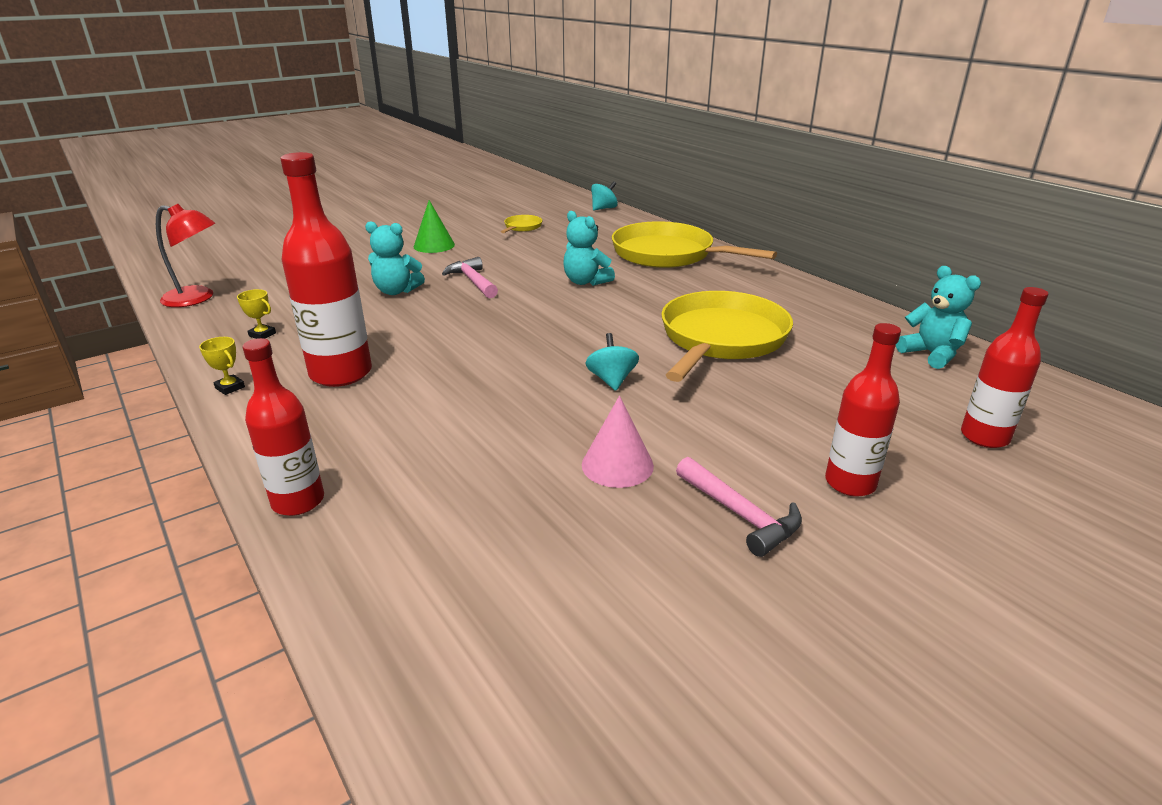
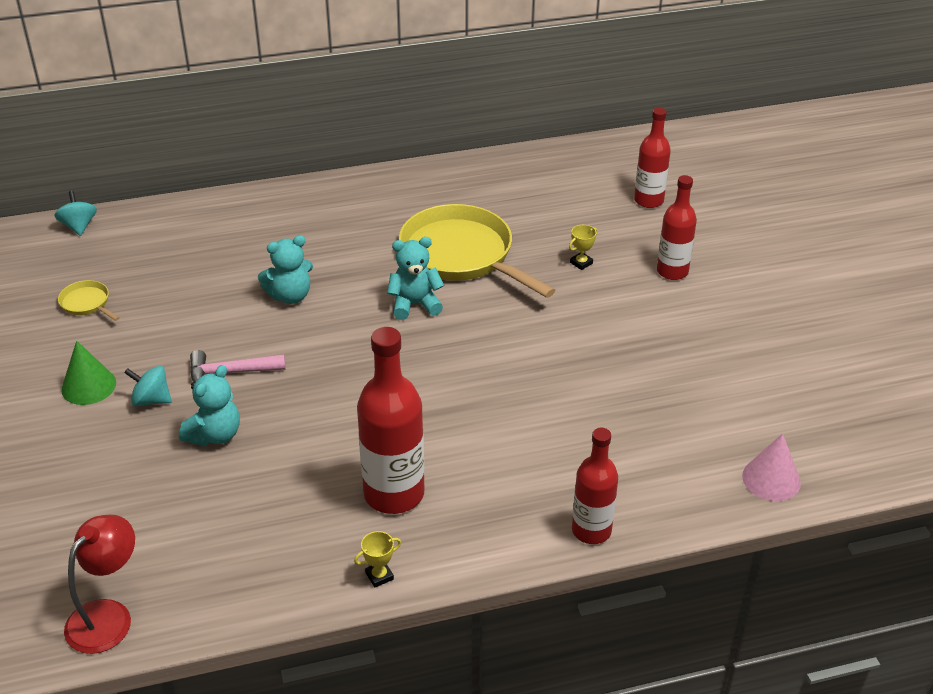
camera: 70 degrees left, 10 degrees up
yellow trophy [237,289,276,339] -> yellow trophy moved to [569,225,597,270]
pink cone [582,396,654,488] -> pink cone moved to [742,433,801,501]
turquoise spinning top [585,333,639,391] -> turquoise spinning top moved to [124,366,172,407]
yellow pan [612,221,777,268] -> none
pink hammer [676,457,802,557] -> none
turquoise teddy bear [896,266,981,369] -> turquoise teddy bear moved to [387,237,444,320]

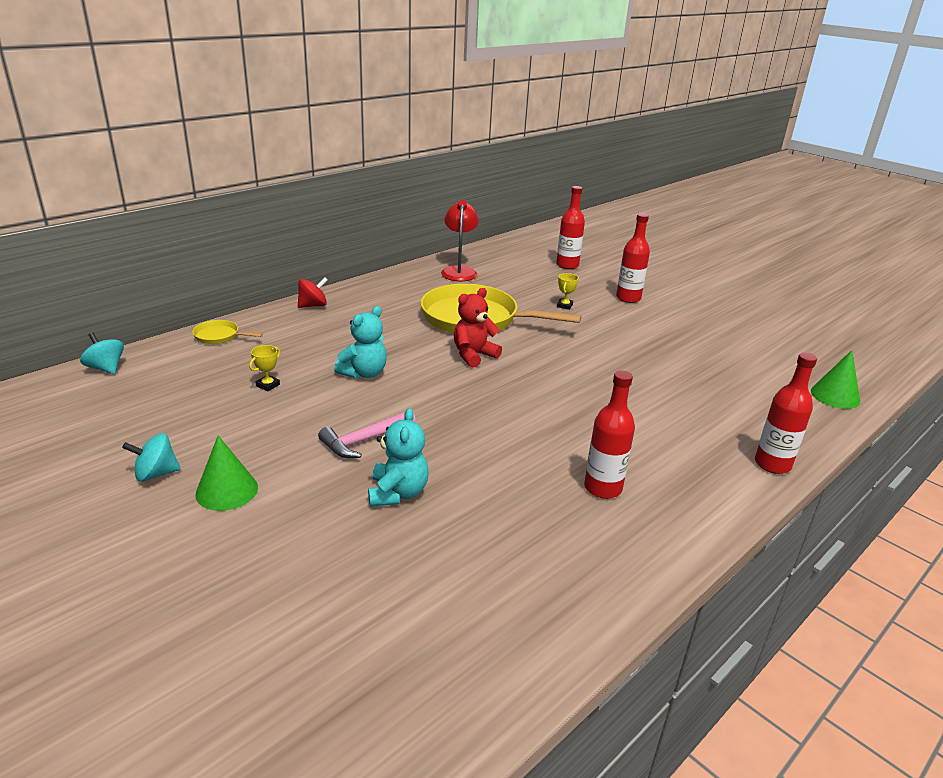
camera: 30 degrees left, 10 degrees down
yellow pan [58,280,120,321] -> yellow pan moved to [192,320,263,344]
red lamp [64,515,135,654] -> red lamp moved to [441,200,479,281]
turquoise spinning top [124,366,172,407] -> turquoise spinning top moved to [122,433,181,482]
yellow trophy [354,531,401,588] -> yellow trophy moved to [249,345,280,391]
red bottle [357,327,424,514] -> red bottle [584,370,635,499], size x0.64
turquoise teddy bear [387,237,444,320] -> red teddy bear [454,288,502,368]
pink cone [742,433,801,501] -> green cone [811,350,860,409]
none -> red spinning top [298,277,328,308]

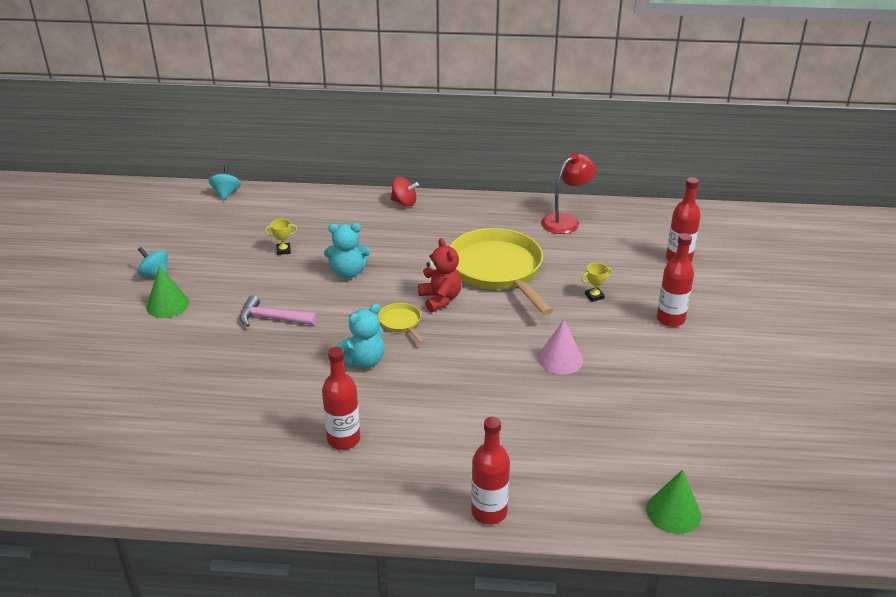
camera: 50 degrees right, 5 degrees up
yellow pan [192,320,263,344] -> yellow pan moved to [378,303,424,343]
turquoise teddy bear [368,408,429,507] -> turquoise teddy bear moved to [336,304,385,368]
red teddy bear [454,288,502,368] -> red teddy bear turned 60 degrees clockwise [418,238,462,312]
none -> pink cone [538,320,583,375]

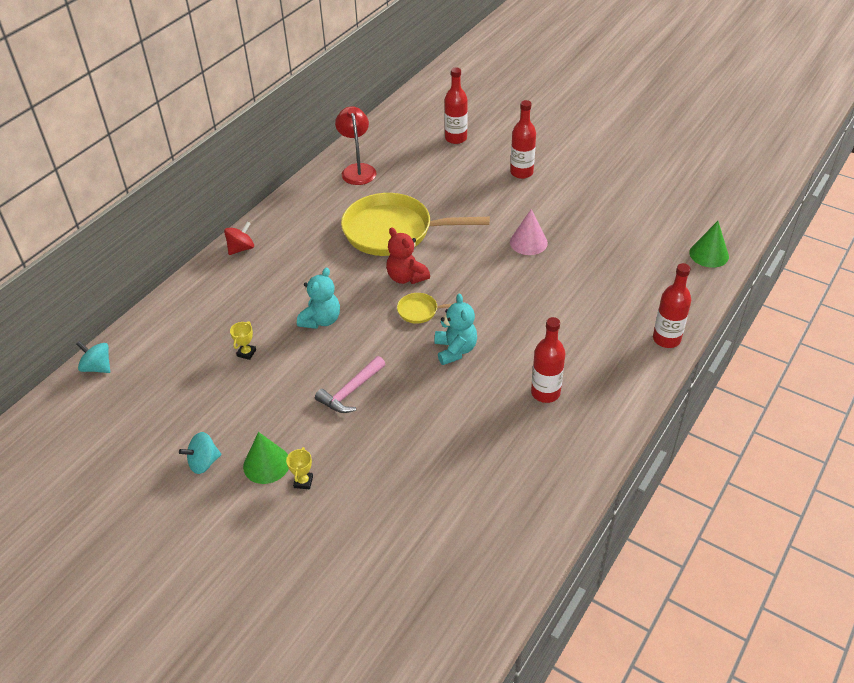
camera: 60 degrees left, 10 degrees up
red teddy bear [418,238,462,312] -> red teddy bear turned 135 degrees counterclockwise [386,228,430,284]
yellow trophy [581,263,612,302] -> yellow trophy moved to [286,447,313,489]

